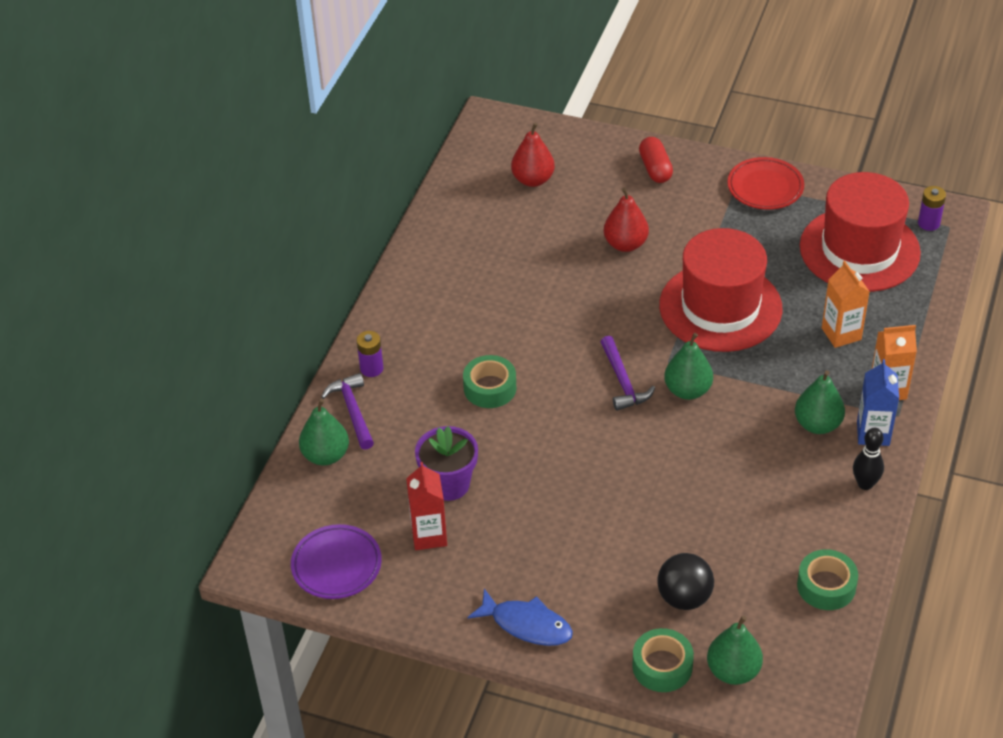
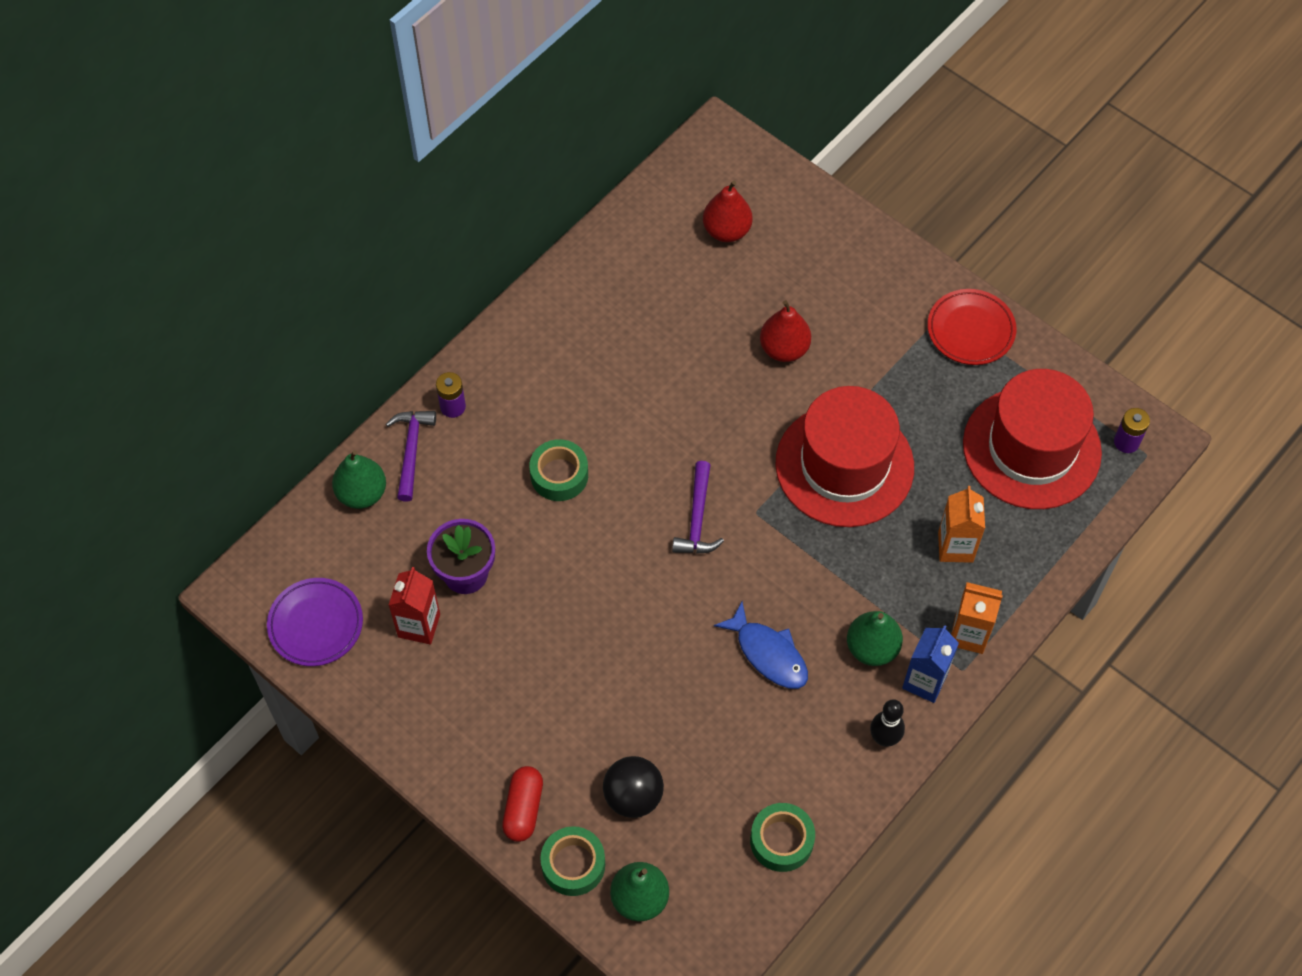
camera: 20 degrees right, 15 degrees up
blue fish [467,588,573,646] -> blue fish moved to [714,602,808,689]
red capsule [639,137,673,183] -> red capsule moved to [502,766,543,842]
green pear [664,333,713,400] -> none

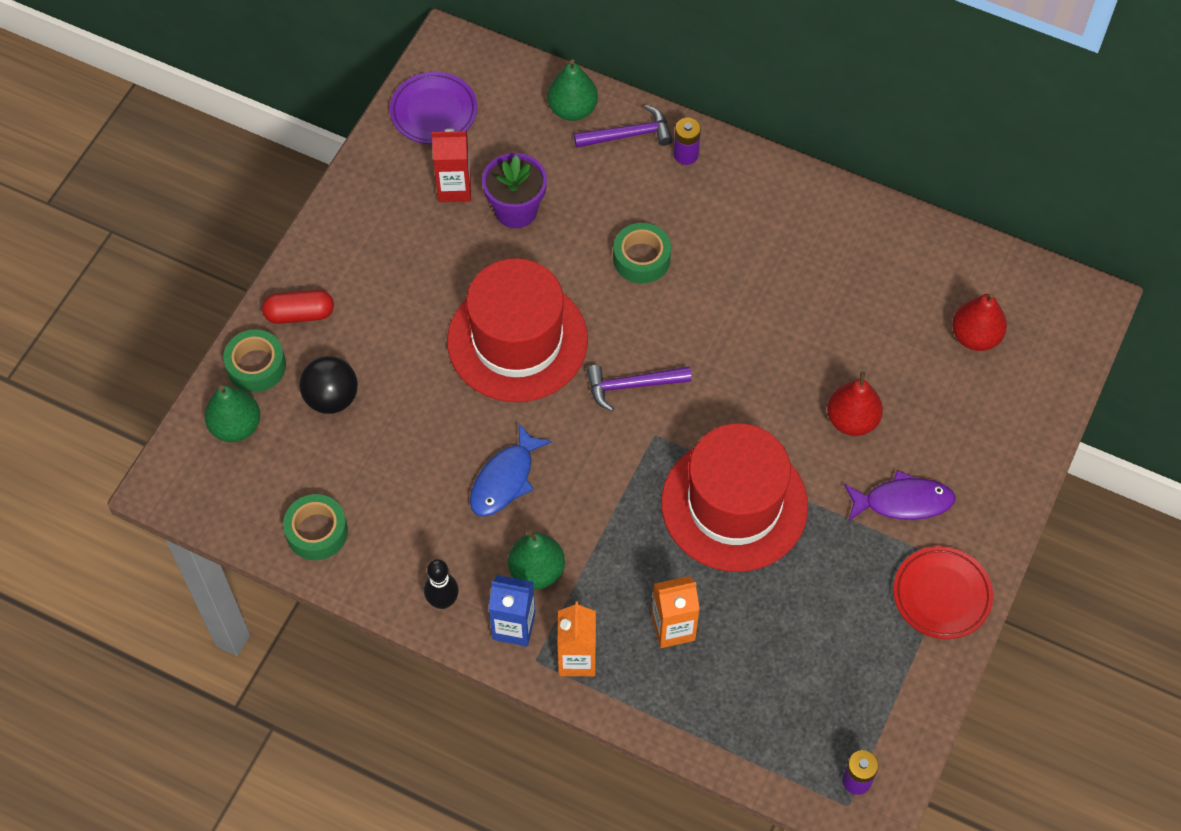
camera: 75 degrees right, 0 degrees up
red hat [963,369,1102,509] -> red hat moved to [447,258,588,402]
none -> purple fish [844,470,956,521]

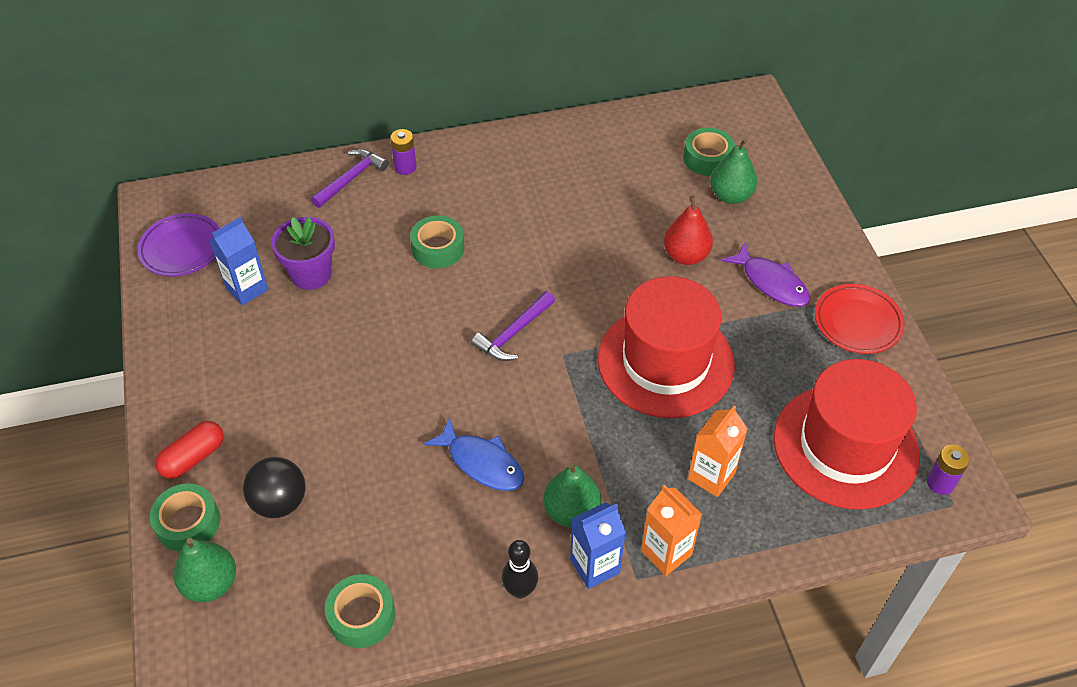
camera: 40 degrees left, 10 degrees down
red carton [432,129,471,202] -> blue carton [209,217,268,306]
red hat [447,258,588,402] -> red hat moved to [773,359,920,510]
blue fish [470,423,552,517] -> blue fish turned 45 degrees counterclockwise [424,418,524,491]
green pear [547,59,598,121] -> green pear moved to [710,138,757,204]
purple fish [844,470,956,521] -> purple fish turned 90 degrees clockwise [721,242,810,307]
red pear [952,293,1007,351] -> green tape [683,128,735,176]

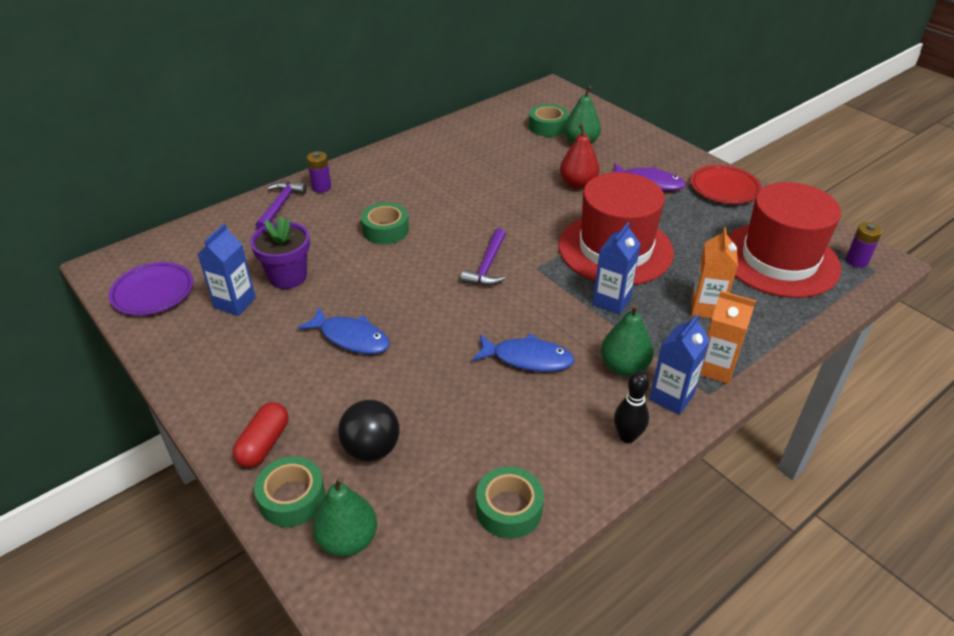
camera: 25 degrees left, 10 degrees down
none -> blue fish [297,307,390,354]
none -> blue carton [593,222,640,315]

